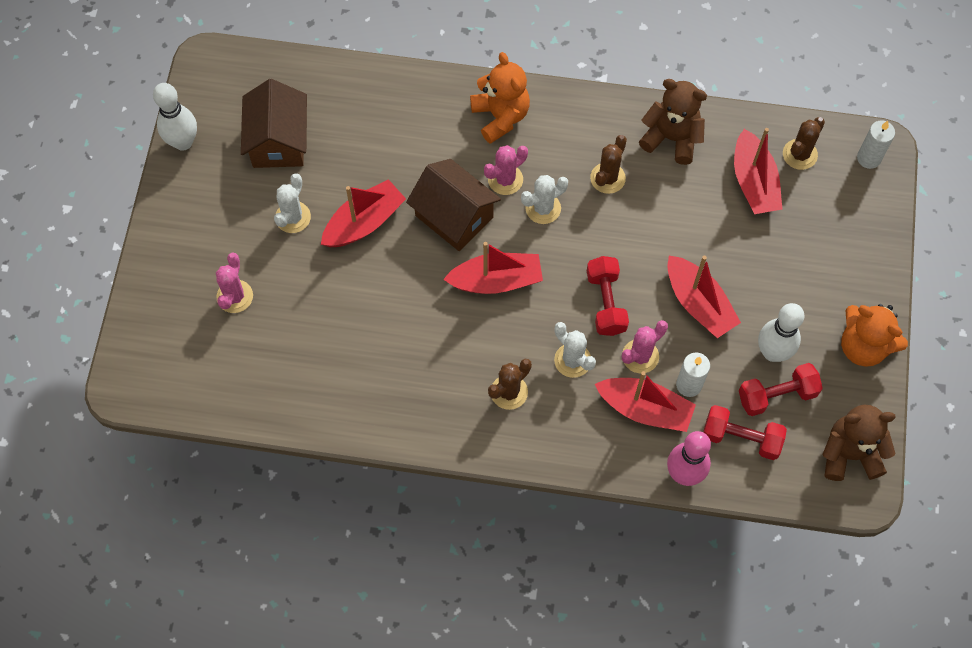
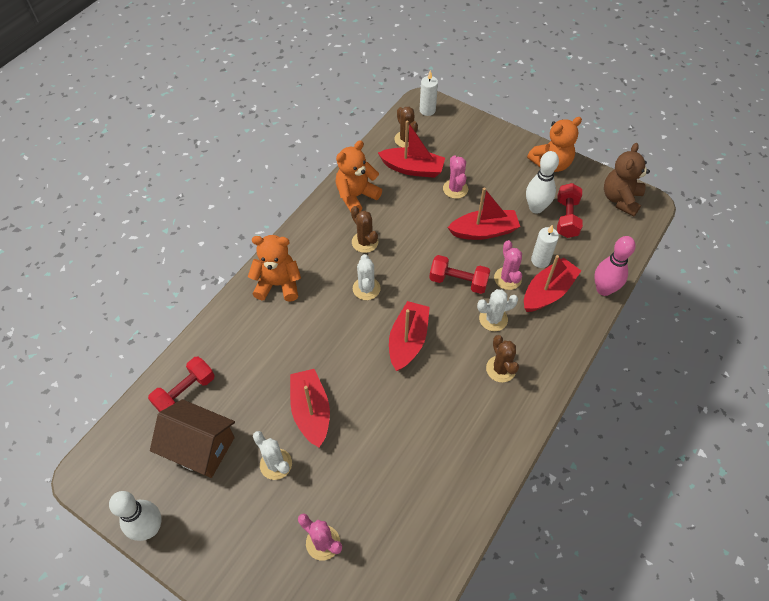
camera: 65 degrees left, 10 degrees down
brown house [406,159,501,251] -> none
pink cactus [484,145,528,195] -> pink cactus moved to [443,155,468,199]
brown teddy bear [639,79,707,165] -> orange teddy bear [335,140,382,212]
red dumbbell [703,405,787,460] -> red dumbbell moved to [148,357,215,412]

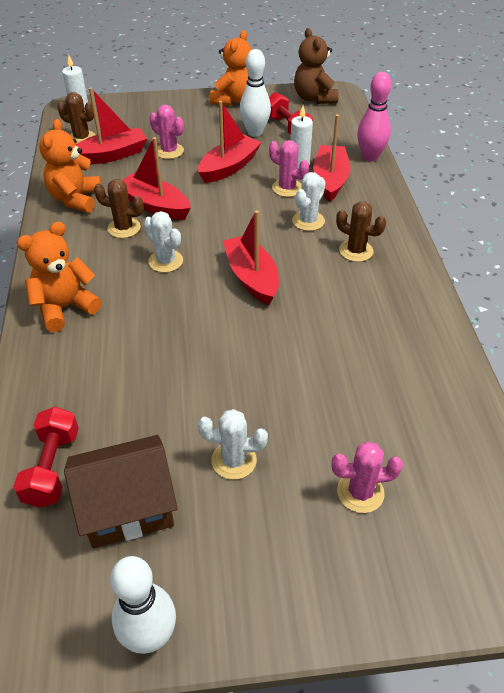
camera: 40 degrees left, 10 degrees down
red boat [290,369,330,447] -> red boat moved to [122,137,191,220]
red dumbbell [429,255,490,294] -> none

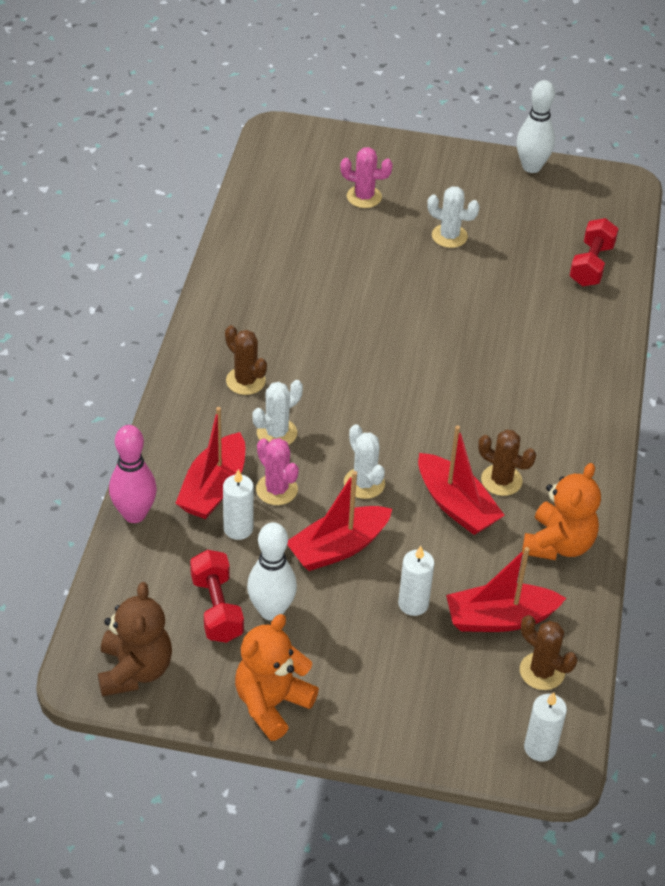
camera: 165 degrees left, 0 degrees up
orange teddy bear [17,222,102,332] -> none
brown house [64,435,178,548] -> none
white cactus [144,211,183,273] -> white cactus moved to [344,424,385,499]
pink cactus [150,105,184,159] -> white candle [398,546,435,616]
red boat [223,210,279,305] -> none

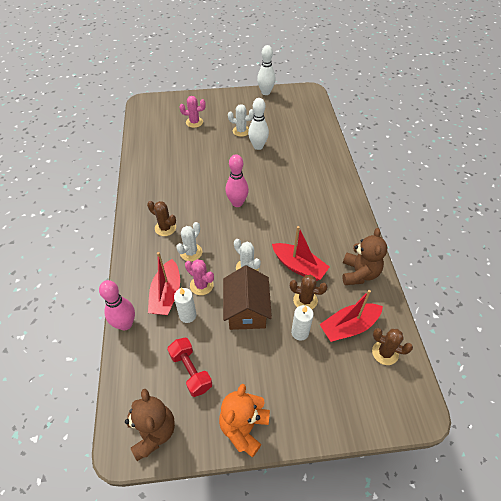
camera: 15 degrees left, 5 degrees up
white bowling pin [247,522,297,621] -> white bowling pin moved to [248,98,269,150]
red boat [287,471,392,571] -> brown house [223,265,272,330]
brown cactus [478,429,536,496] -> brown cactus moved to [290,275,328,309]
orange teddy bear [522,463,601,560] -> brown teddy bear [342,228,387,285]
white candle [524,692,567,762] -> none
red dumbbell [569,218,618,286] -> none
none -> pink bowling pin [225,154,249,207]

